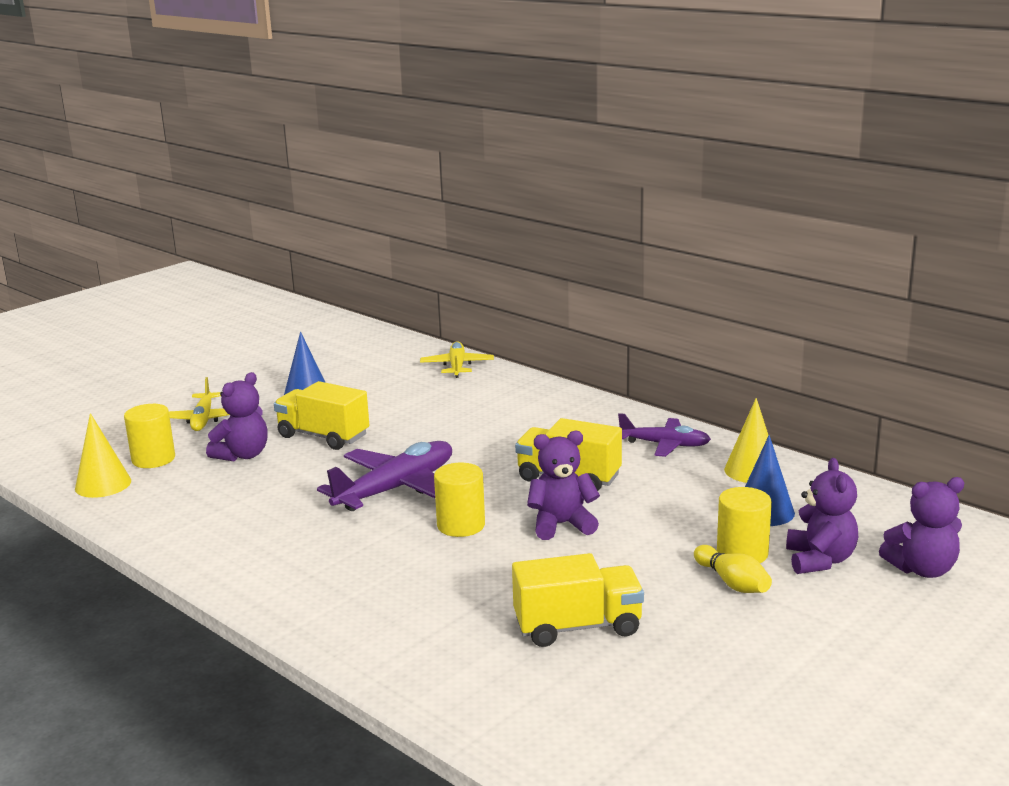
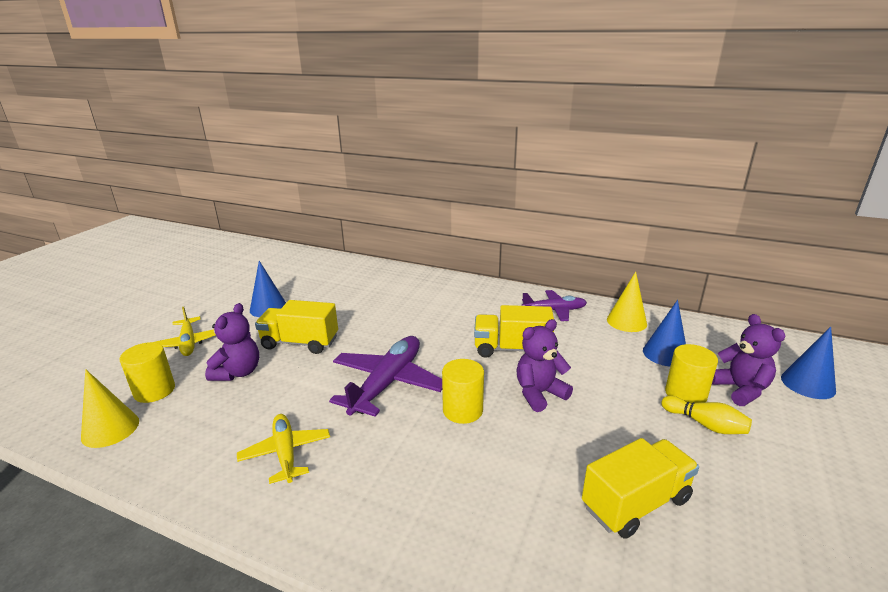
camera: 20 degrees left, 5 degrees up
yellow plane [420,341,494,378] -> yellow plane moved to [237,414,330,484]
purple teddy bear [879,477,964,578] -> blue cone [781,326,836,399]

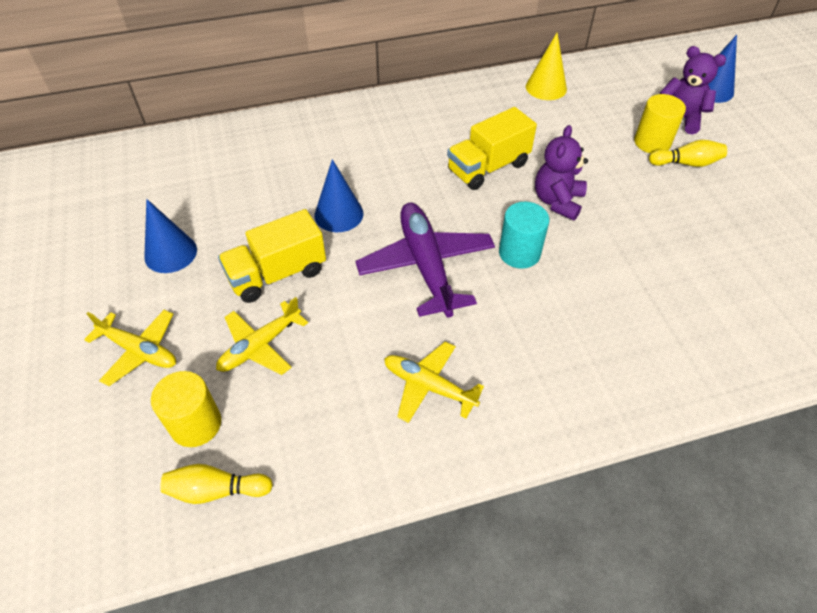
camera: 40 degrees left, 25 degrees up
yellow cone [81,369,139,448] -> yellow bowling pin [160,464,273,504]
purple teddy bear [205,303,259,381] -> yellow plane [216,297,308,375]
yellow cylinder [442,359,484,424] -> turquoise cylinder [499,202,549,269]
purple plane [522,290,587,321] -> none
yellow truck [582,438,699,539] -> none
blue cone [643,300,686,366] -> blue cone moved to [314,159,363,232]

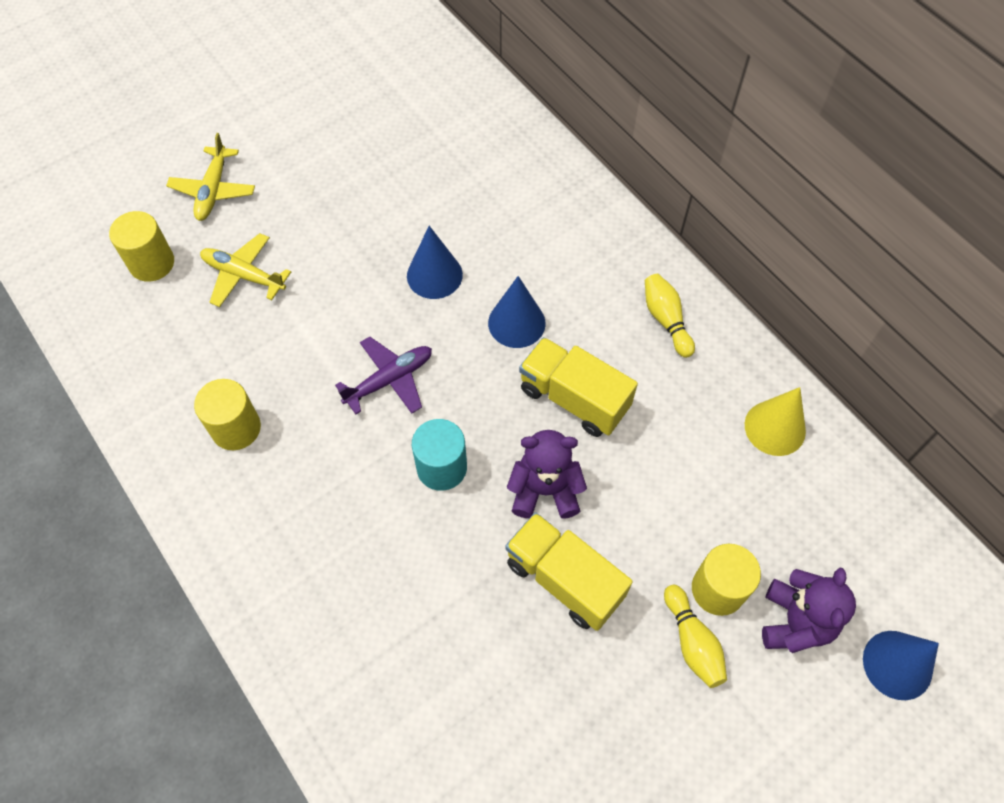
camera: 70 degrees right, 10 degrees up
blue cone [144,199,197,273] -> blue cone moved to [488,276,546,348]
yellow bowling pin [160,464,273,504] -> yellow bowling pin moved to [645,274,695,358]
yellow truck [218,209,326,303] -> yellow truck moved to [506,512,633,631]
purple plane [355,203,495,318] -> purple plane [335,337,432,414], size x0.62
yellow plane [384,342,484,423] -> yellow cylinder [194,379,261,450]

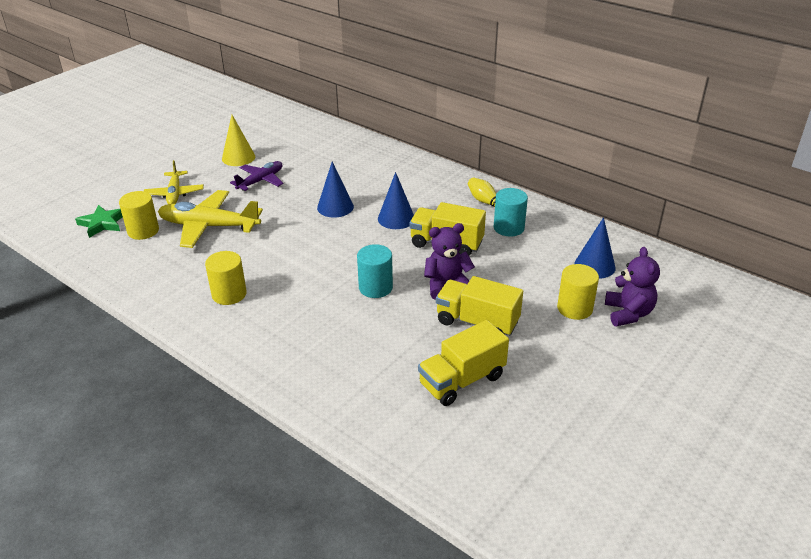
camera: 15 degrees left, 25 degrees down
yellow plane [200,233,291,307] -> yellow plane [158,190,263,248], size x1.61
purple plane [335,337,432,414] -> purple plane moved to [230,161,283,191]
yellow bowling pin [664,585,727,688] -> none
yellow cone [745,387,806,456] -> yellow cone moved to [222,115,255,166]
blue cone [863,631,939,700] -> blue cone moved to [574,217,616,279]
none -> green star [75,205,123,238]
none -> yellow truck [418,320,509,406]
none -> turquoise cylinder [494,188,528,237]

